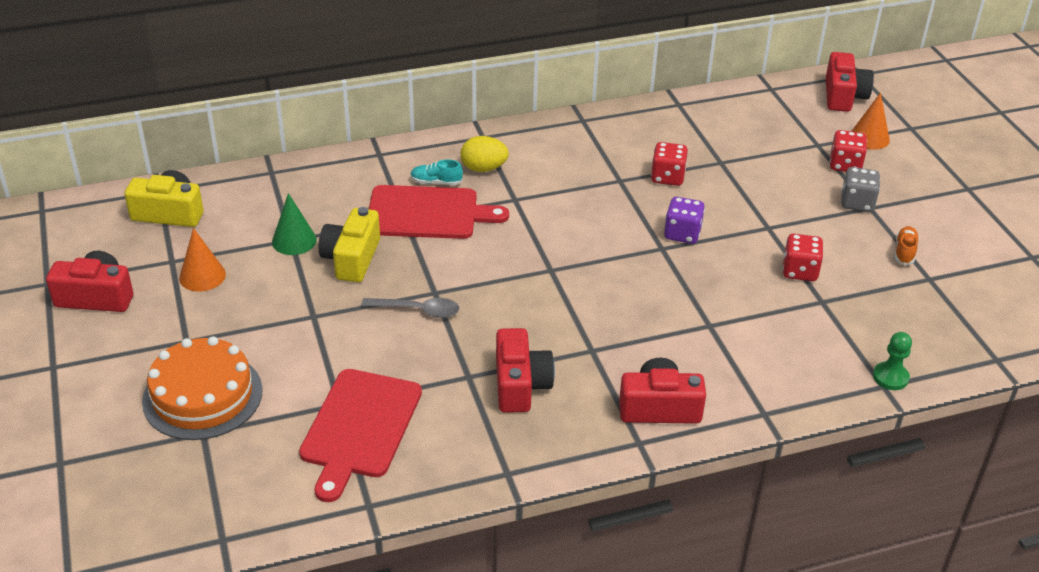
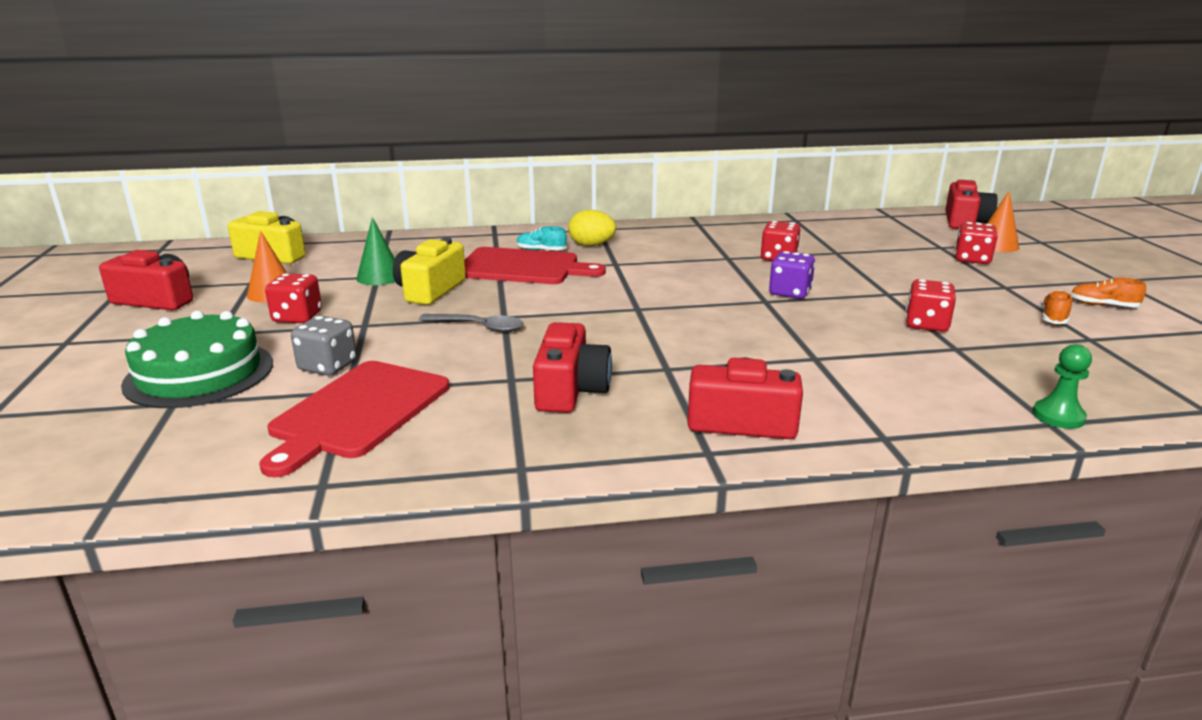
camera: 10 degrees right, 15 degrees down
orange cake [142,336,263,440] -> green cake [121,311,273,408]
grey dice [841,167,880,212] -> grey dice moved to [291,316,357,376]
none -> red dice [265,273,322,323]
none -> orange shoe [1070,277,1146,307]

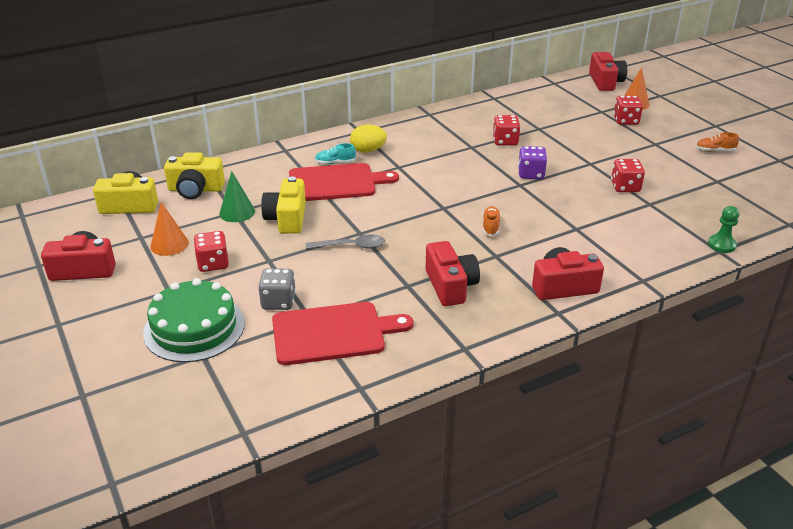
camera: 20 degrees left, 10 degrees up
red cutting board [259,361,449,477] -> red cutting board turned 105 degrees counterclockwise [272,302,413,365]
orange shoe [1041,290,1072,324] -> orange shoe moved to [482,206,501,236]
none -> yellow camera [164,152,225,199]

